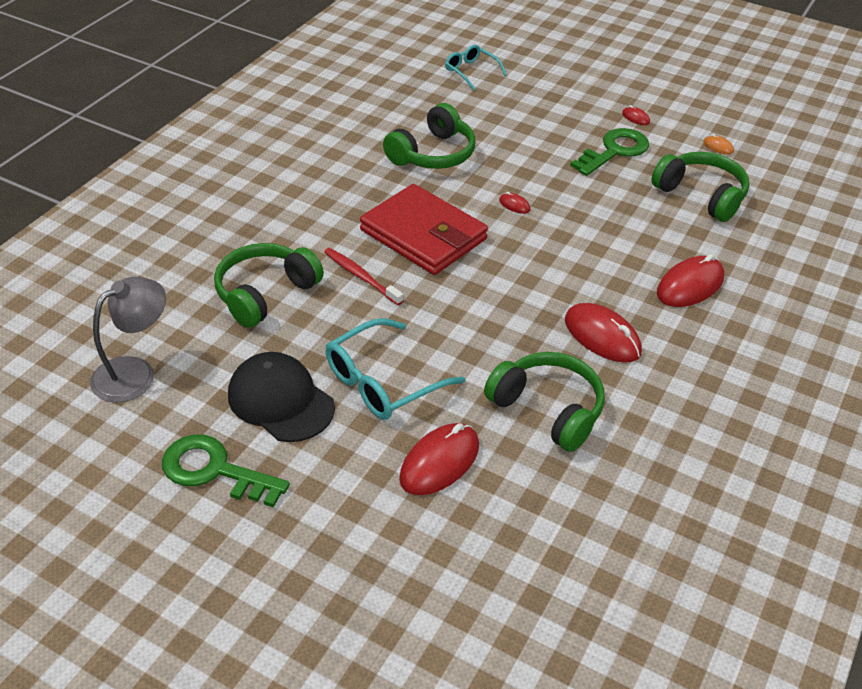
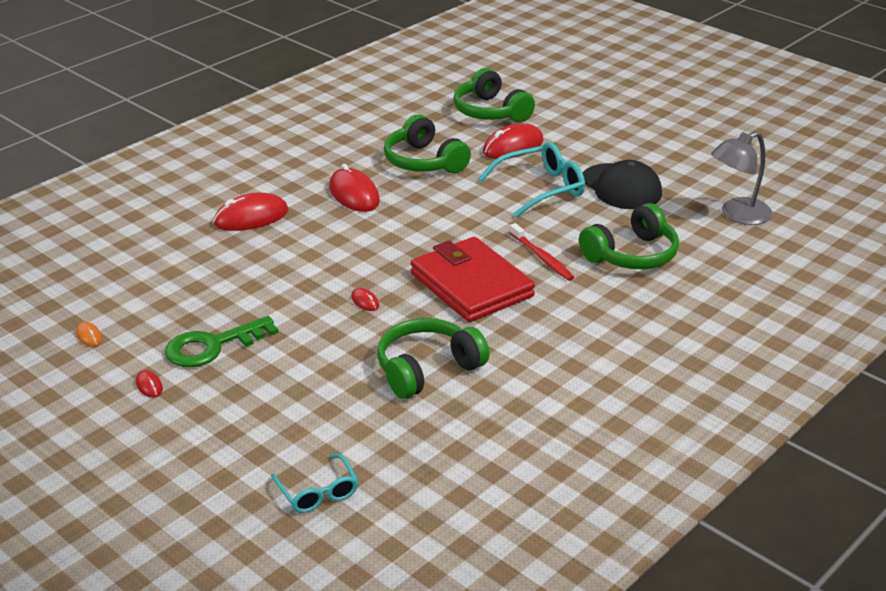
camera: 165 degrees left, 10 degrees down
green key [162,434,290,507] -> none
green headphones [651,152,750,222] -> green headphones moved to [453,68,535,122]

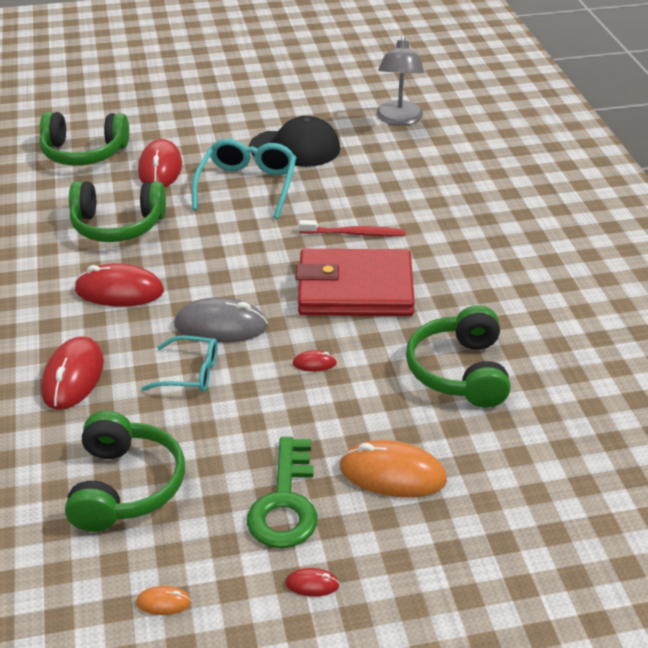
camera: 55 degrees left, 5 degrees up
turquoise glasses [271,454,359,513] -> turquoise glasses moved to [141,336,218,392]
green headphones [579,203,679,269] -> green headphones moved to [65,411,185,532]
none -> grey mouse [174,297,268,343]
none -> orange mouse [339,440,447,498]

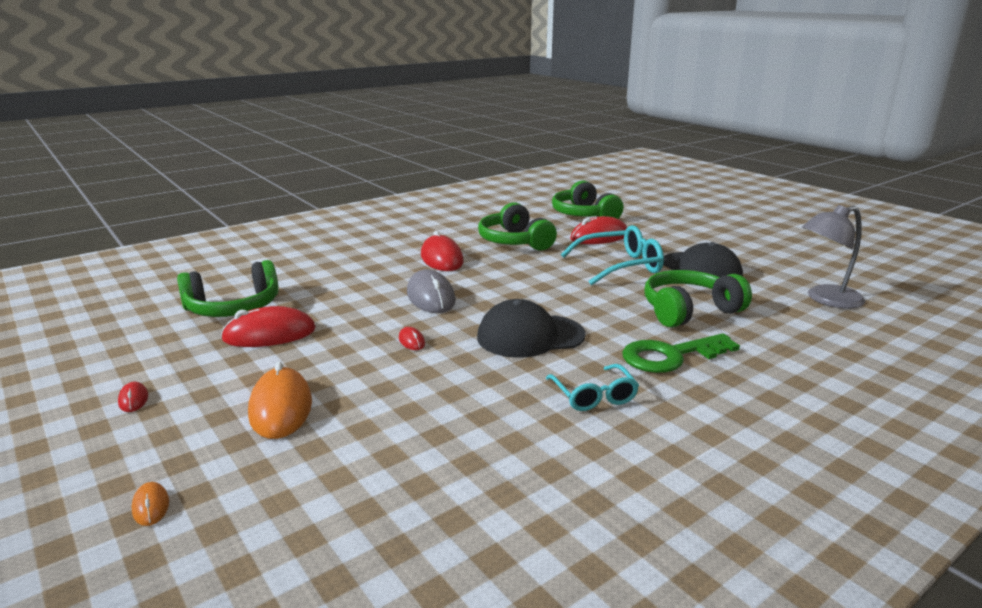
camera: 65 degrees right, 15 degrees down
red mouse [41,336,104,410] -> red mouse moved to [221,306,316,347]
orange mouse [136,586,191,615] -> orange mouse moved to [131,482,169,526]
turquoise glasses [141,336,218,392] -> turquoise glasses moved to [546,364,639,411]
green key [247,437,318,548] -> green key moved to [622,333,740,373]
red wallet [295,249,415,316] -> black cap [477,299,586,358]
red toothbrush [299,220,405,236] -> none
green headphones [406,305,511,408] -> green headphones moved to [644,270,752,328]

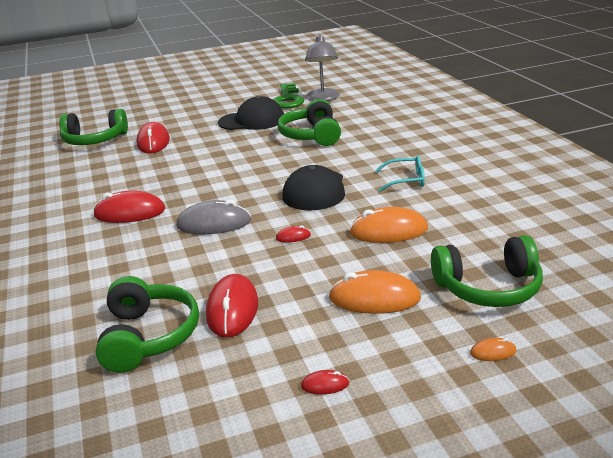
camera: 70 degrees left, 5 degrees up
green headphones [478,202,557,250] -> green headphones moved to [431,235,543,307]
turquoise glasses [561,225,664,285] -> none
green key [622,333,740,373] -> green key moved to [273,83,304,108]
none -> orange mouse [349,207,428,243]

